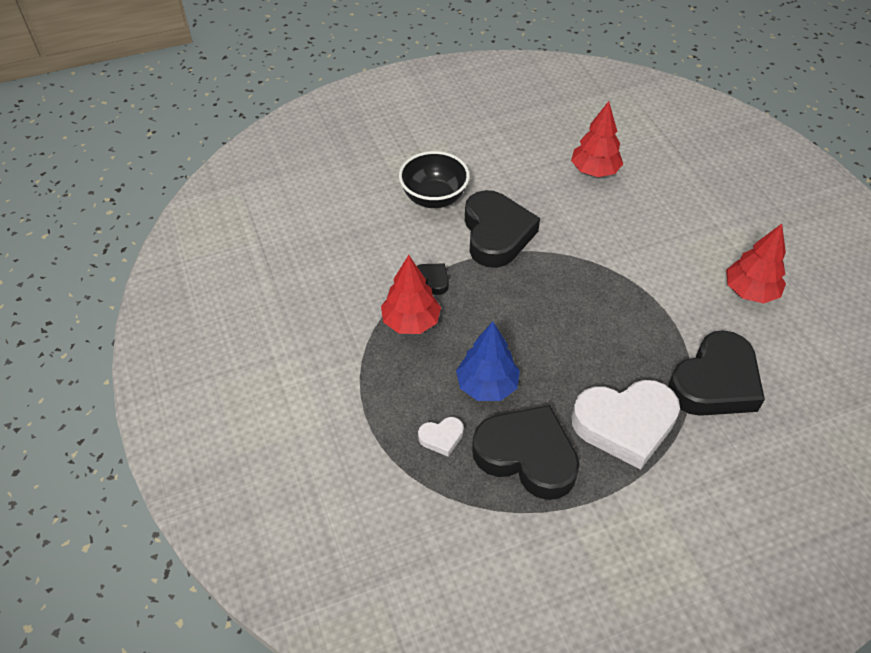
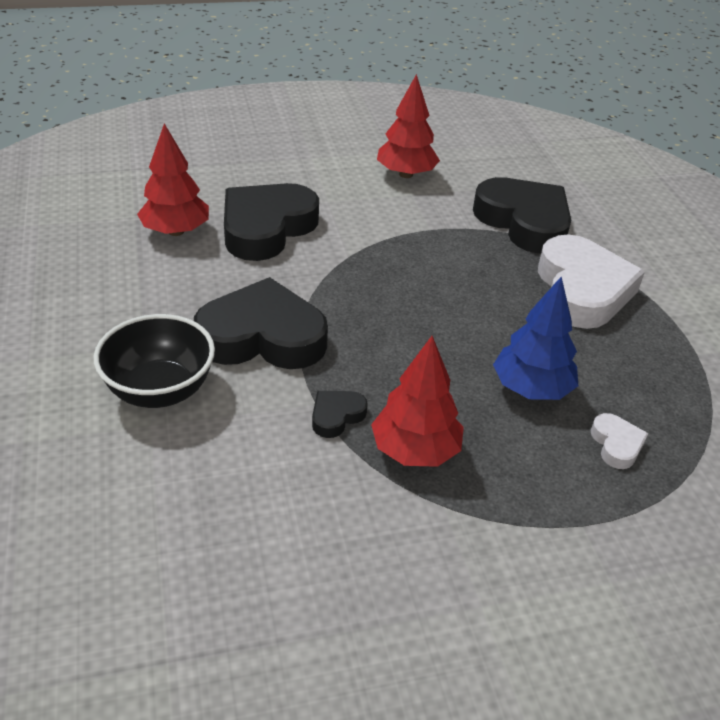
camera: 85 degrees left, 10 degrees down
black heart [472,405,580,500] -> black heart moved to [224,183,319,261]

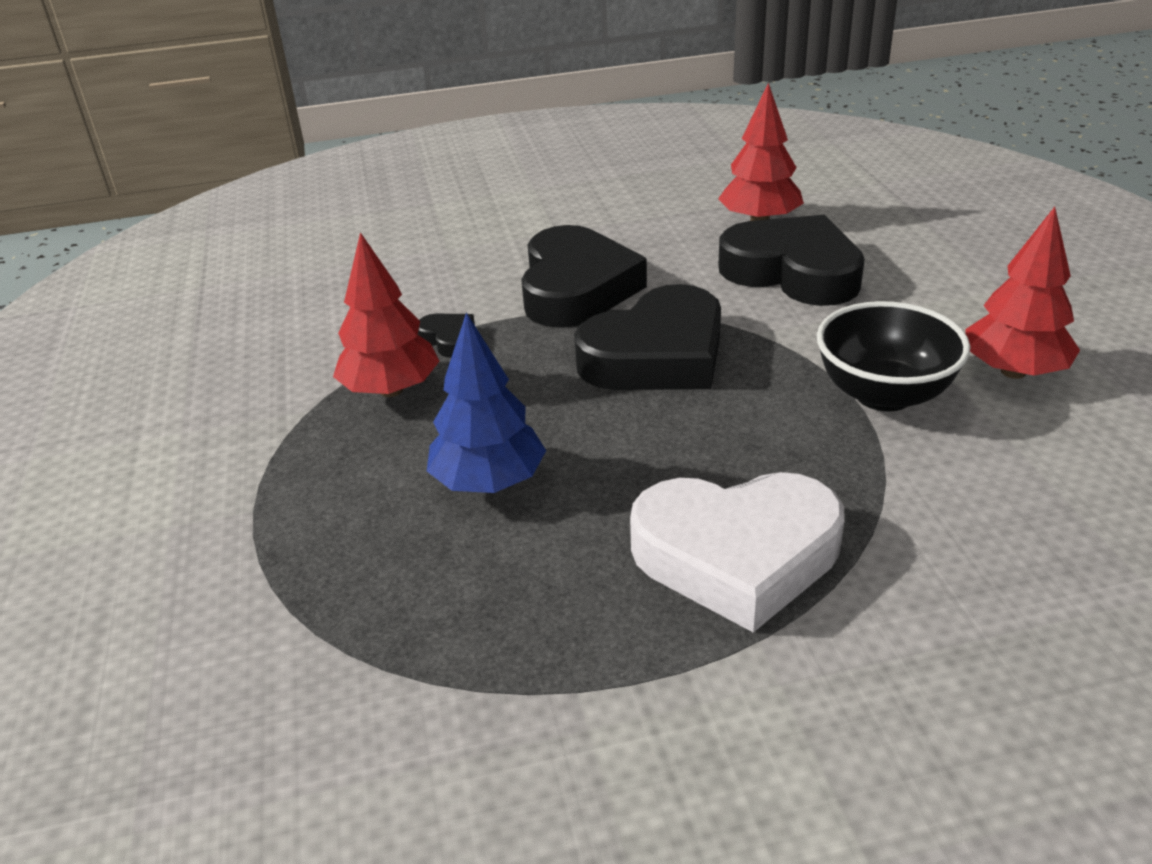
camera: 95 degrees right, 5 degrees down
black bowl [93,314,215,408] -> black bowl moved to [817,301,970,411]
black heart [473,177,571,254] -> black heart moved to [574,284,721,390]
white heart [590,413,649,469] -> none

